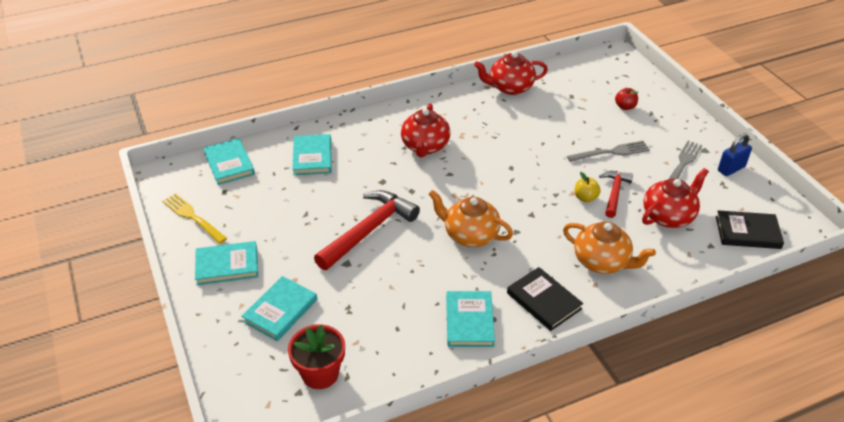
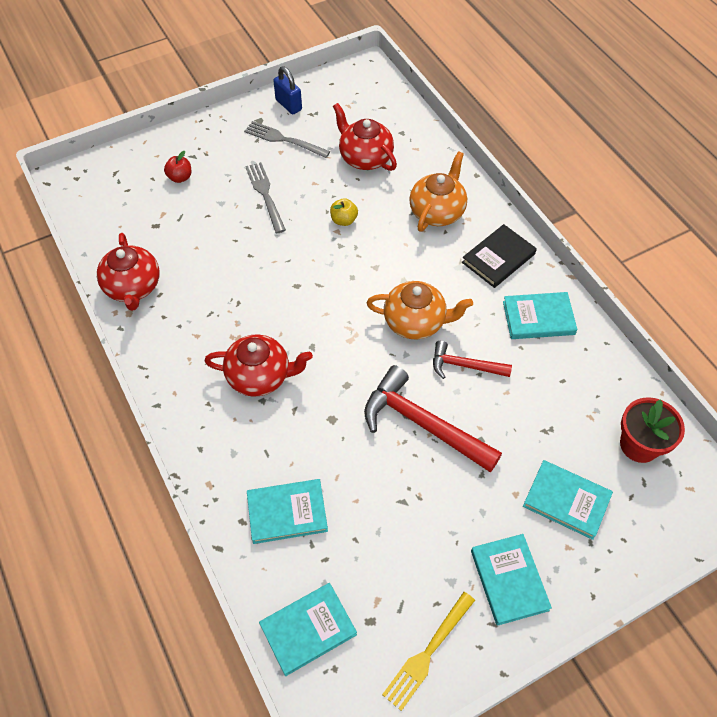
camera: 95 degrees left, 15 degrees up
orange teapot [429,190,513,247] -> orange teapot turned 105 degrees counterclockwise [367,281,473,339]
red hammer [599,171,633,218] -> red hammer moved to [433,341,512,379]
black book [716,210,784,249] -> none

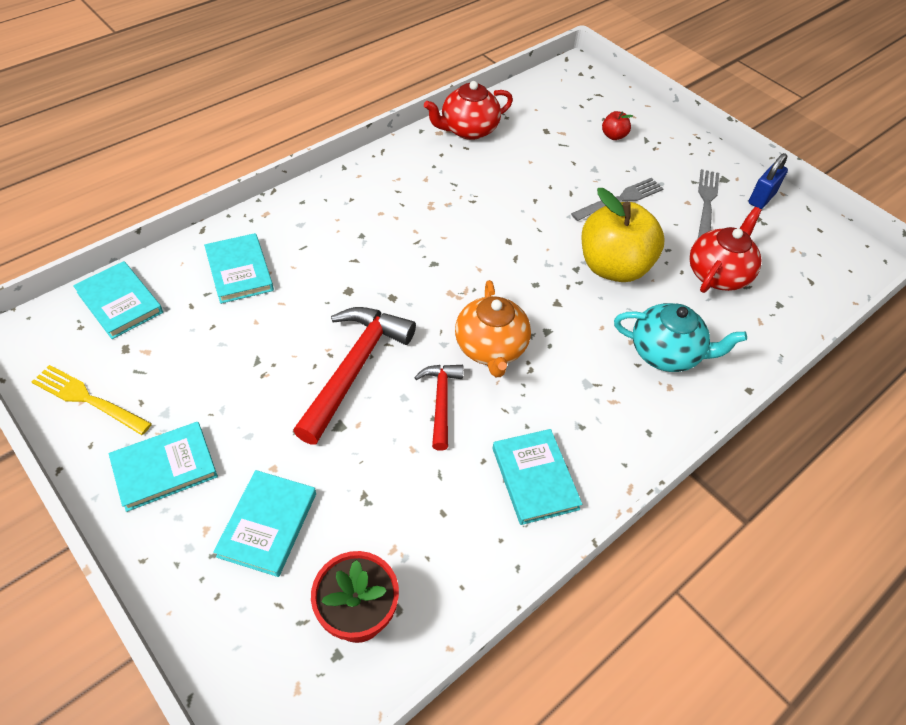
camera: 75 degrees right, 5 degrees down
red teapot [205,334,313,396] -> none
yellow apple [330,198,358,226] -> yellow apple [581,188,664,282], size x2.41
orange teapot [409,151,467,232] -> turquoise teapot [614,303,747,372]
black book [462,224,537,288] -> none

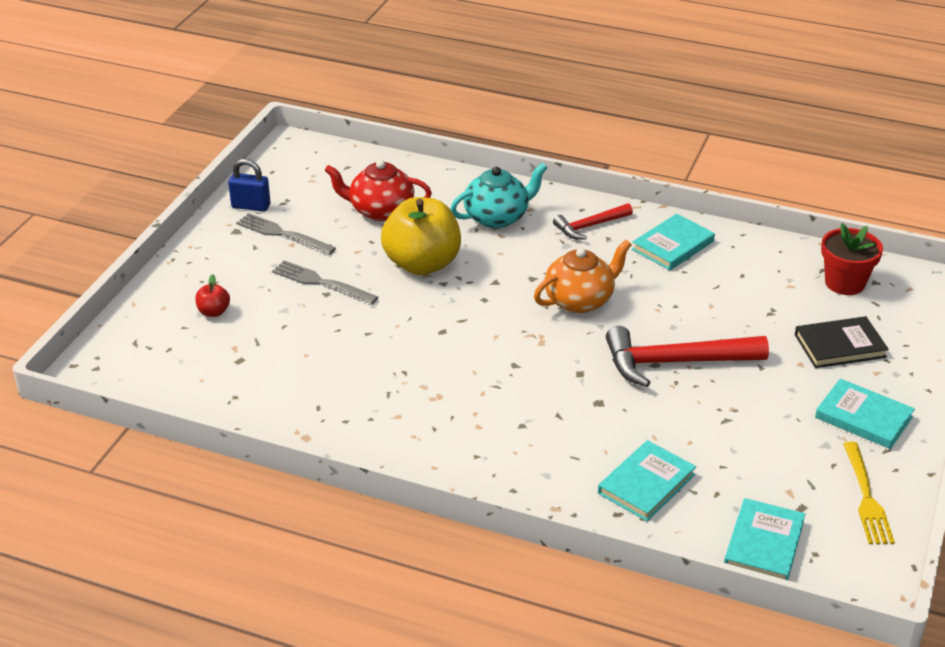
camera: 115 degrees left, 15 degrees down
turquoise book [213,470,316,577] -> black book [795,316,889,368]
red hammer [414,365,463,451] -> red hammer moved to [553,203,633,240]
red teapot [424,81,513,140] -> none
turquoise teapot [614,303,747,372] -> turquoise teapot turned 75 degrees clockwise [450,163,548,228]
grey fork [698,169,719,238] -> grey fork turned 45 degrees clockwise [236,213,336,255]

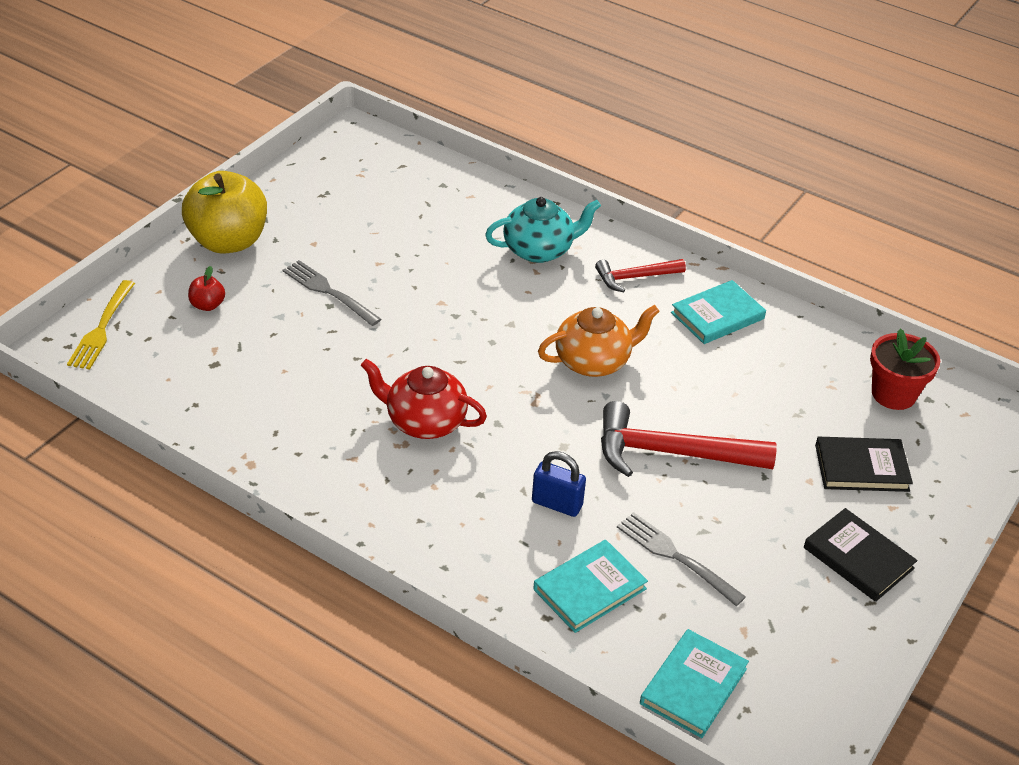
camera: 10 degrees right, 5 degrees up
blue padlock [228,159,270,211] -> blue padlock moved to [532,451,586,517]
grey fork [236,213,336,255] -> grey fork moved to [617,512,746,606]
red teapot [324,160,432,221] -> red teapot moved to [361,359,487,439]
yellow apple [381,197,461,275] -> yellow apple moved to [182,171,267,254]
turquoise book [815,379,915,449] -> black book [804,508,918,602]
yellow fork [843,442,895,544] -> yellow fork moved to [67,280,135,370]

